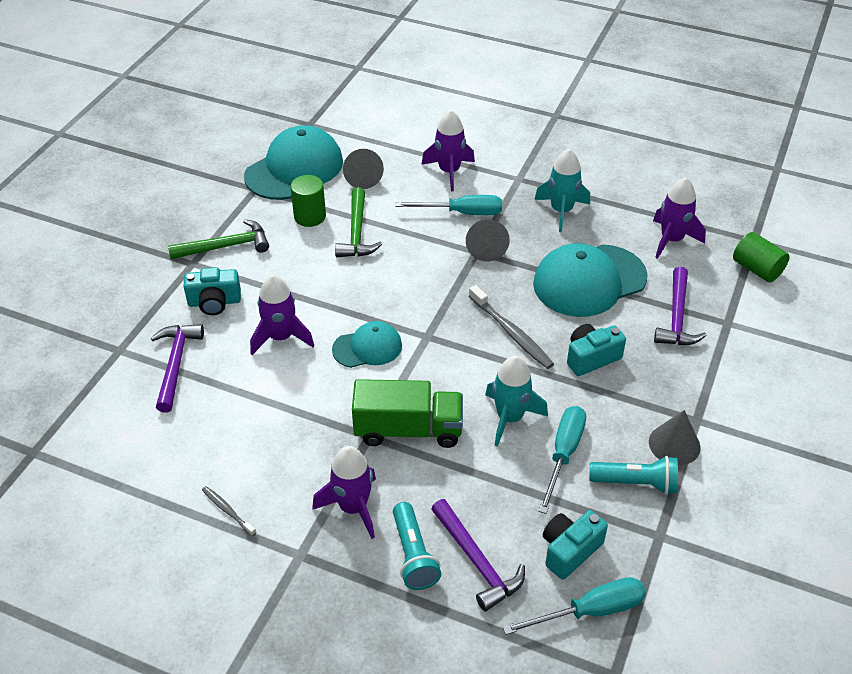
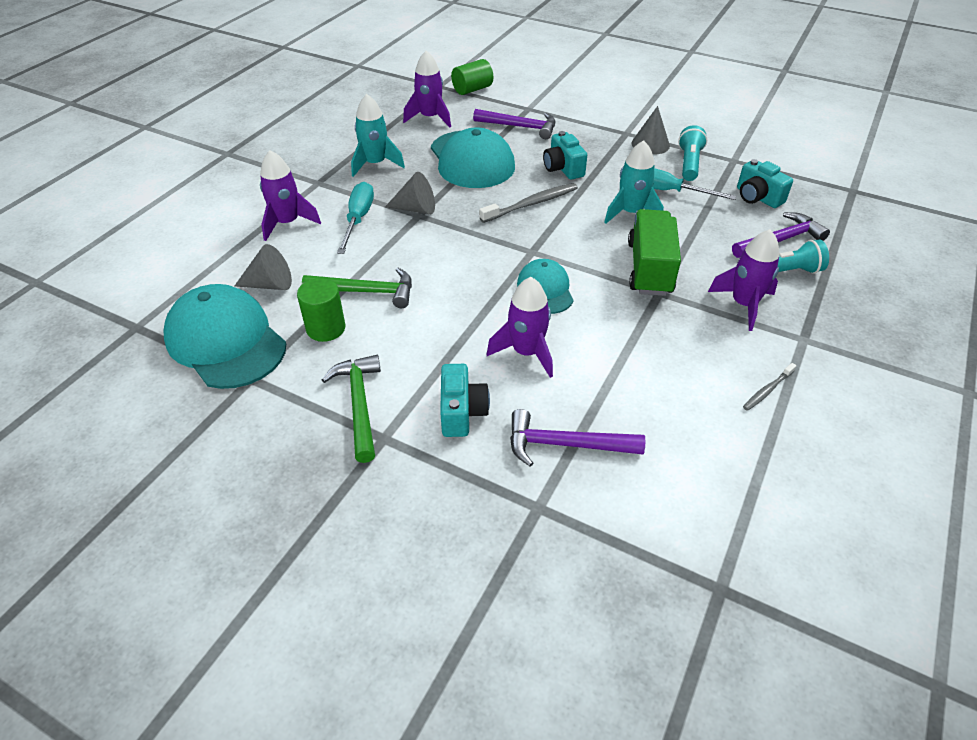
camera: 85 degrees left, 0 degrees up
turquoise screwdriver [503,577,646,635] -> none

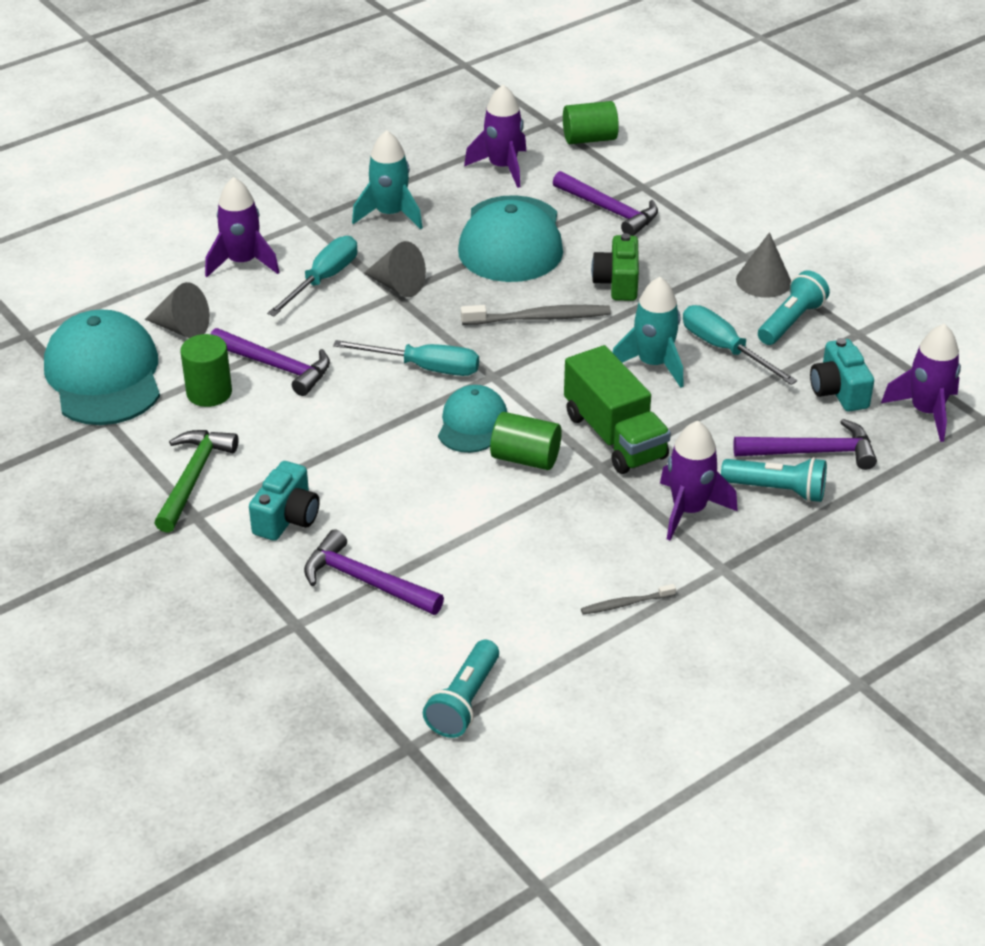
camera: 25 degrees right, 5 degrees down
green hammer [302,268,412,308] -> purple hammer [211,328,330,396]
purple rocket [487,277,553,378] -> purple rocket moved to [881,324,961,442]
turquoise camera [543,131,587,180] -> green camera [591,233,639,301]
green truck [628,209,681,296] -> green truck turned 120 degrees clockwise [564,345,671,474]
none -> turquoise screwdriver [333,340,479,376]
none -> turquoise flashlight [423,640,499,738]
none -> green cylinder [490,412,562,470]

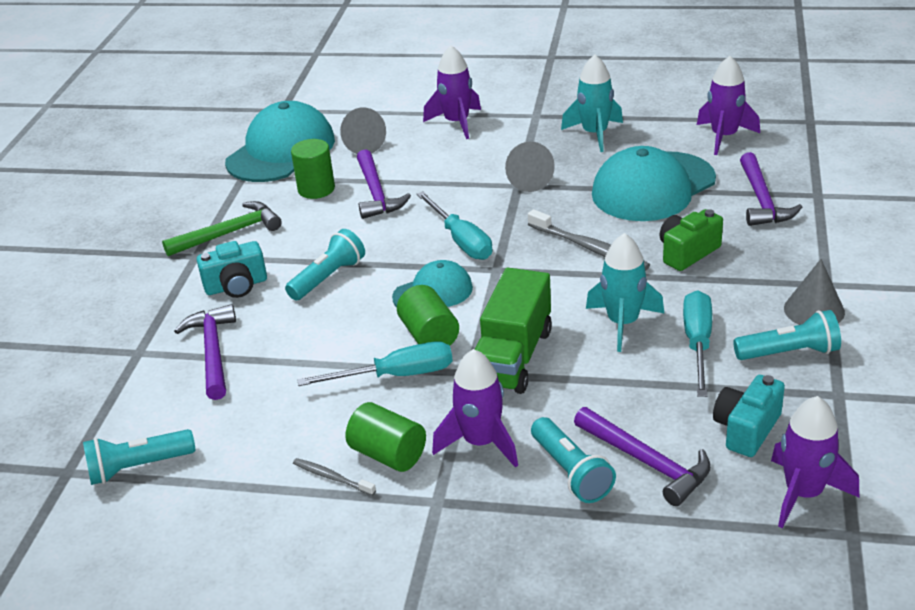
camera: 50 degrees right, 5 degrees down
turquoise screwdriver [267,236,357,316] -> turquoise screwdriver moved to [297,341,453,386]
green cylinder [563,101,619,144] -> green cylinder moved to [345,402,426,472]
none -> turquoise flashlight [285,229,365,301]

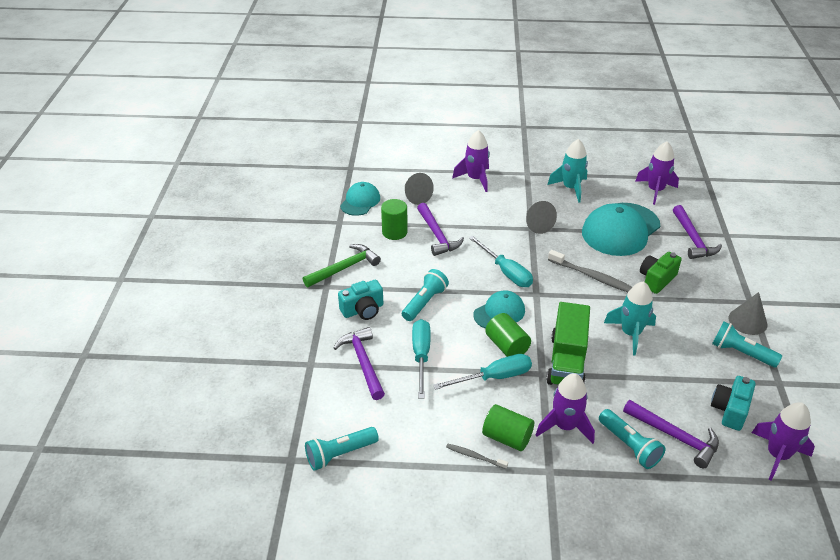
camera: 10 degrees left, 5 degrees up
turquoise cap [225,101,335,182] -> turquoise cap [340,182,380,216], size x0.56
turquoise screwdriver [683,290,712,397] -> turquoise screwdriver moved to [412,319,431,399]
turquoise flashlight [733,310,841,360] -> turquoise flashlight turned 135 degrees counterclockwise [712,321,782,367]

